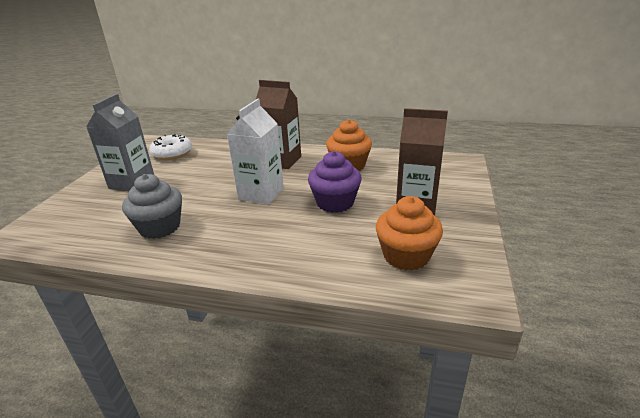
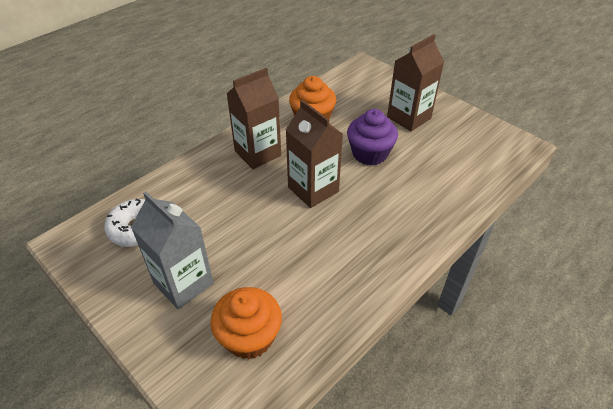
camera: 60 degrees left, 15 degrees up
grey cupcake [122,174,182,239] -> none
white carton [227,99,284,205] -> brown carton [286,100,343,208]
orange cupcake [376,196,443,270] -> orange cupcake moved to [211,287,282,359]

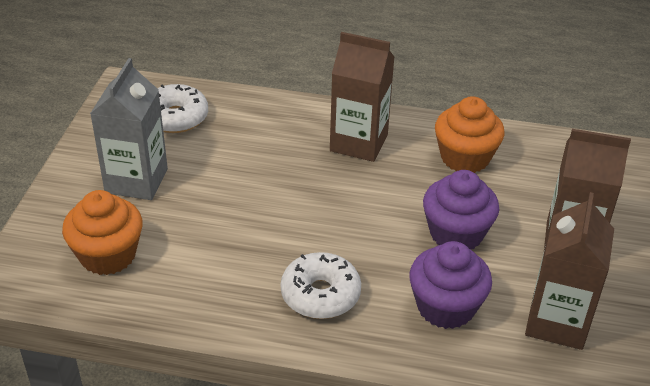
camera: 55 degrees right, 5 degrees down
brown carton [286,100,343,208] -> brown carton moved to [525,192,614,350]
none -> white donut [281,252,361,319]
none -> purple cupcake [409,241,492,329]

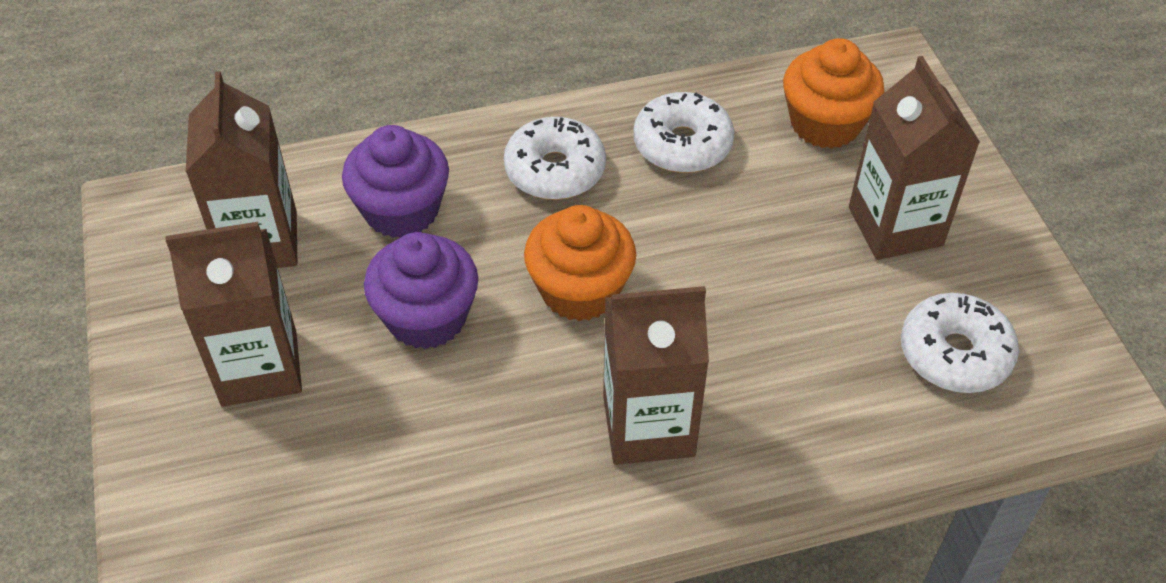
camera: 155 degrees right, 10 degrees up
grey carton [90,58,168,200] -> brown carton [849,56,980,260]
orange cupcake [435,96,504,173] -> orange cupcake moved to [524,205,636,321]
none -> white donut [634,92,734,173]

